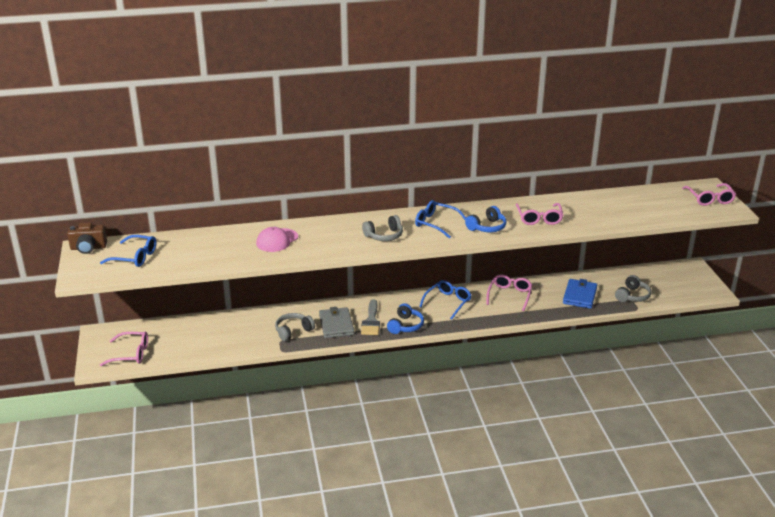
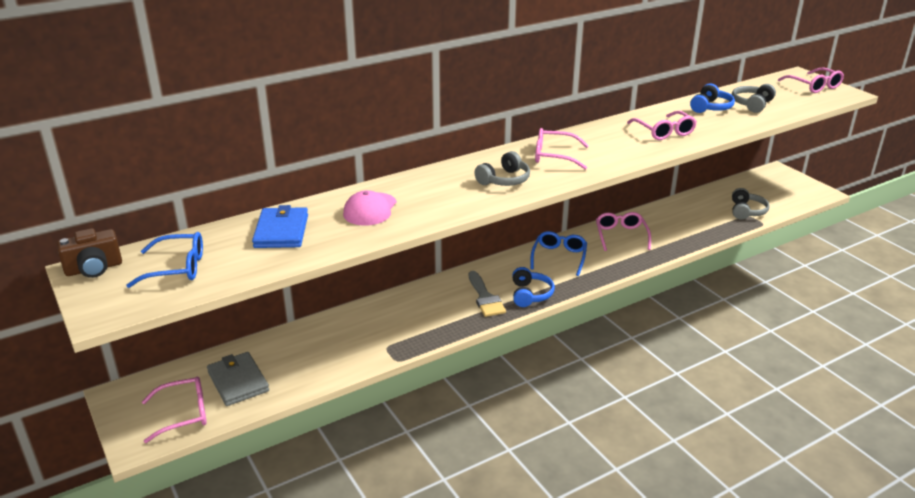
camera: 20 degrees left, 0 degrees up
grey headphones [275,313,315,341] -> grey headphones moved to [732,84,776,113]
grey wallet [319,307,354,338] -> grey wallet moved to [207,352,269,406]
blue glasses [415,200,466,239] -> pink glasses [535,128,589,170]
blue headphones [465,206,506,232] -> blue headphones moved to [690,84,735,113]
blue wallet [563,279,597,309] -> blue wallet moved to [252,205,308,248]

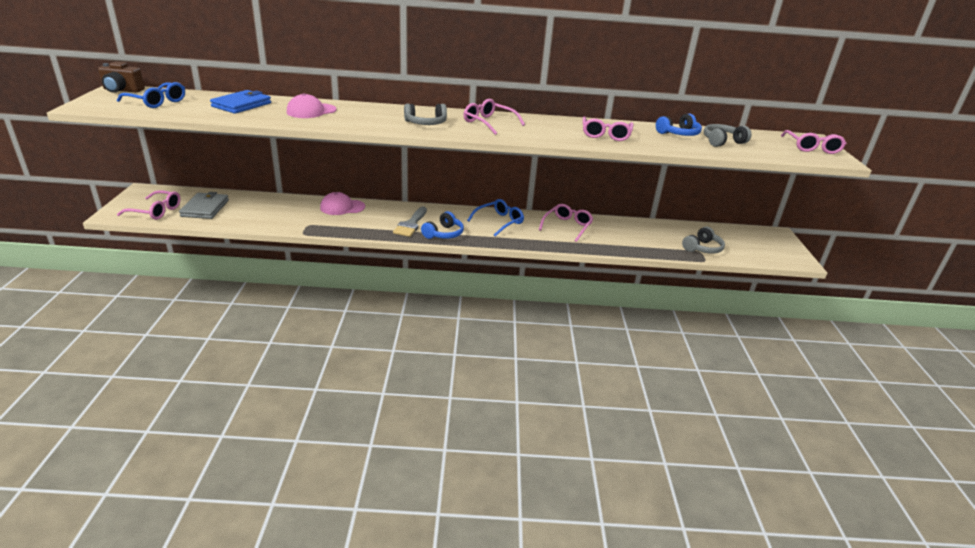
camera: 30 degrees right, 0 degrees up
none -> pink cap [320,192,365,215]

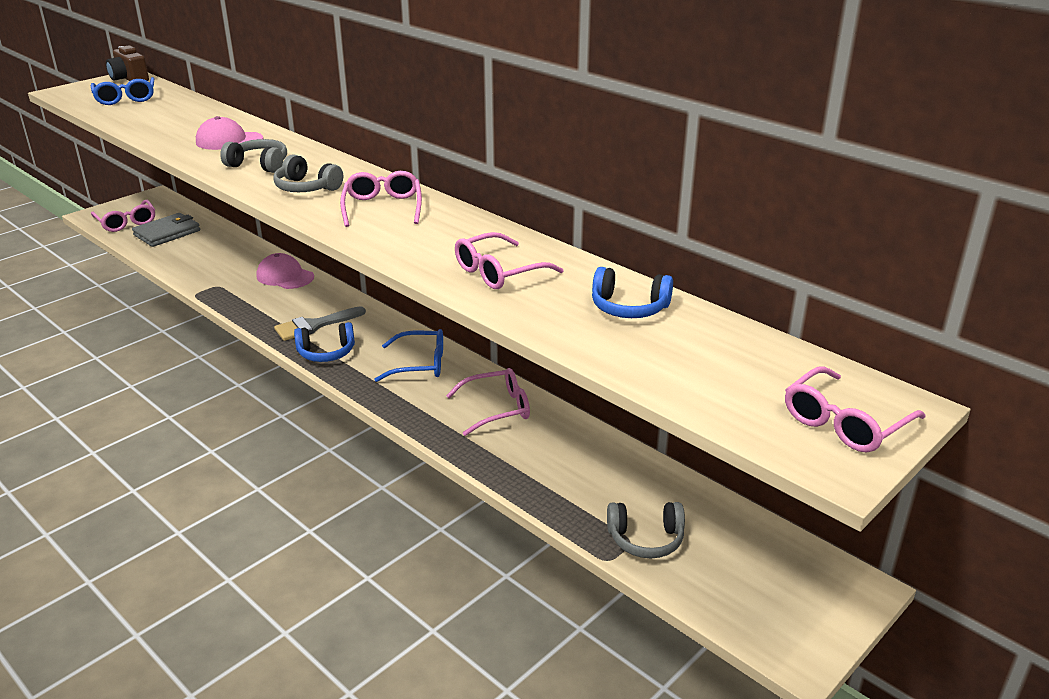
camera: 45 degrees right, 0 degrees up
blue wallet [210,90,271,114] -> none
grey headphones [704,124,752,147] -> grey headphones moved to [220,139,287,173]

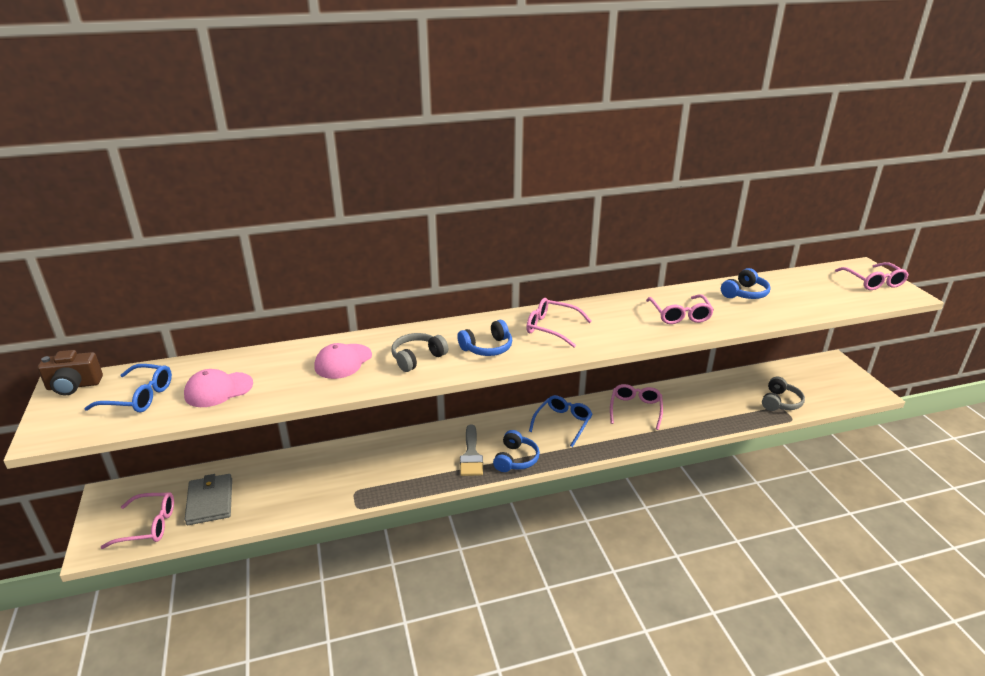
camera: 60 degrees left, 0 degrees up
pink cap [256,253,314,289] -> pink cap moved to [184,369,253,407]
grey headphones [273,154,343,192] -> blue headphones [457,320,512,356]

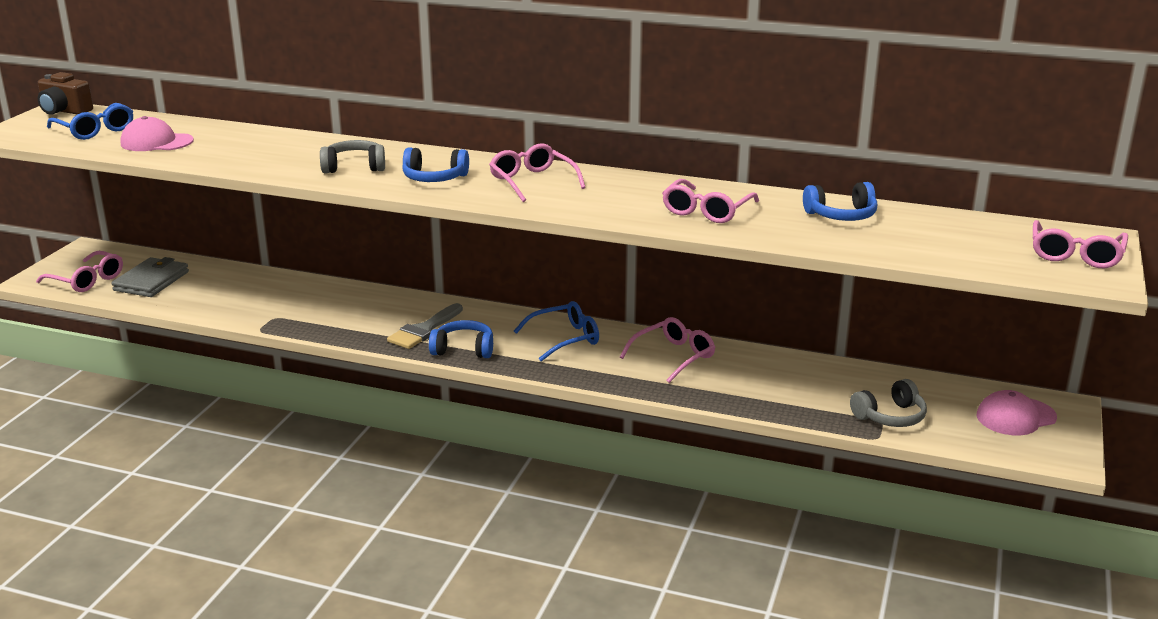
camera: 35 degrees right, 5 degrees down
pink cap [314,343,372,379] -> pink cap moved to [977,390,1057,435]
blue headphones [493,430,540,472] -> blue headphones turned 135 degrees counterclockwise [429,320,493,358]

